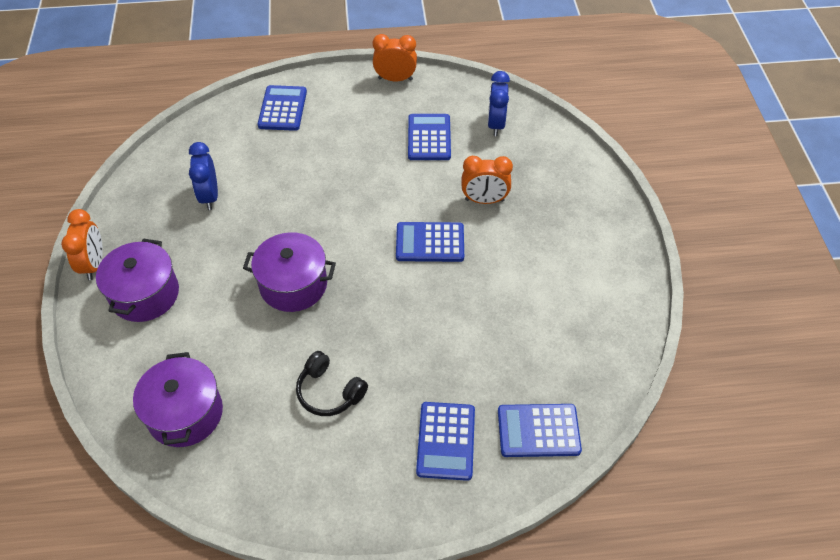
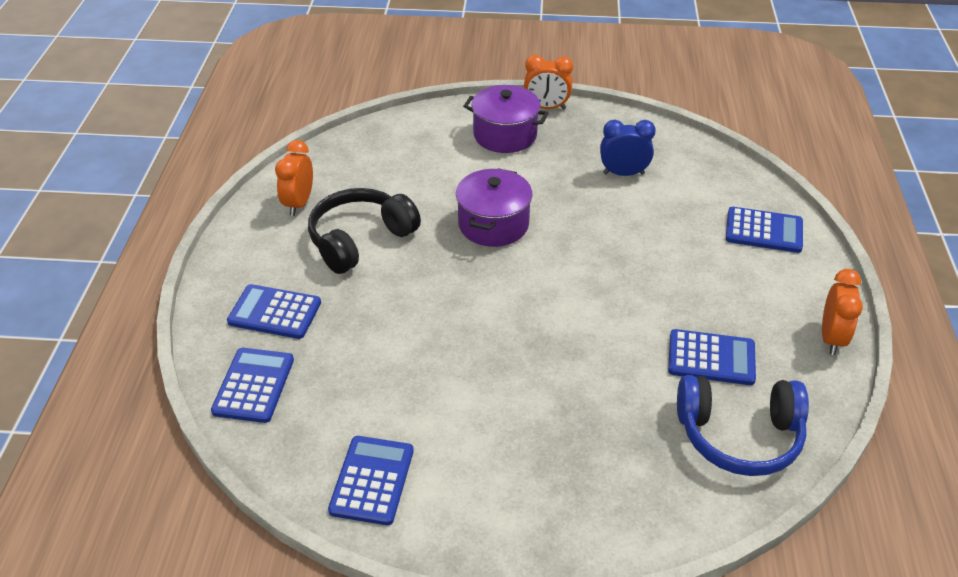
camera: 100 degrees right, 10 degrees down
purple pot [133,352,223,447] -> none
black headphones [296,351,368,416] -> black headphones [308,188,421,274], size x1.61
blue calculator [396,222,464,262] -> blue calculator moved to [328,436,414,525]
orange clock [462,156,513,204] -> orange clock moved to [275,140,313,216]
blue clock [488,71,510,136] -> blue headphones [677,375,809,476]

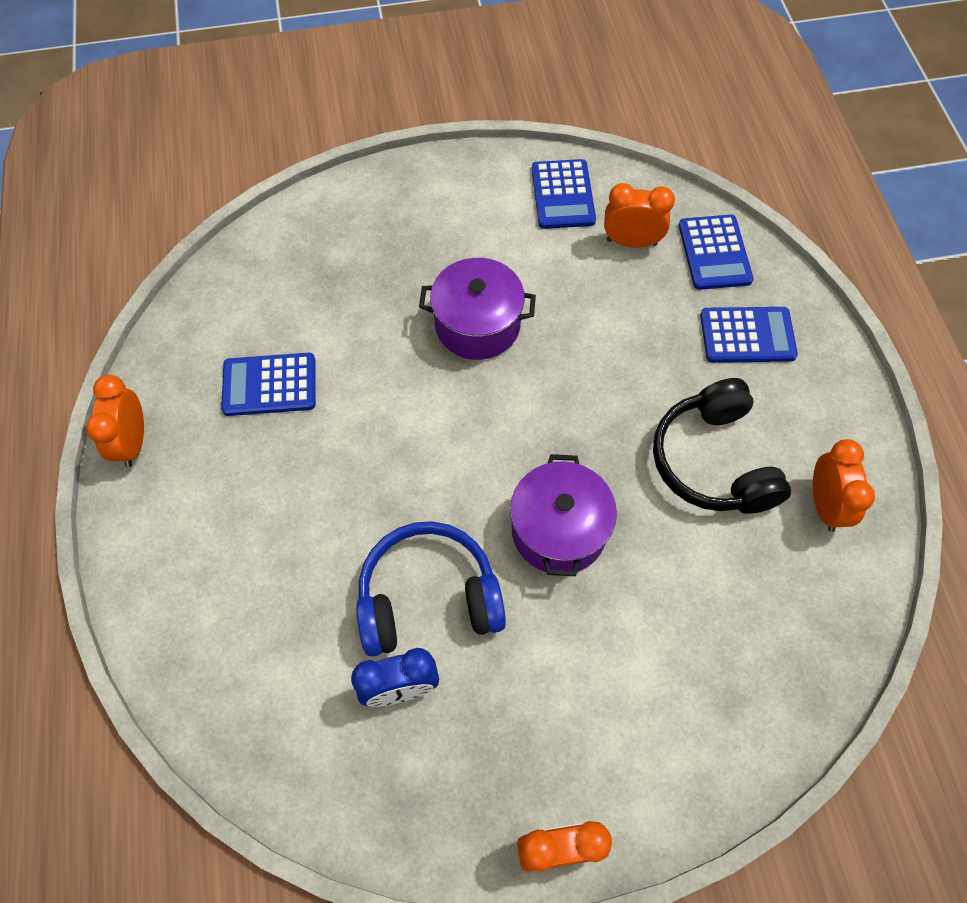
camera: 165 degrees right, 20 degrees up
black headphones [308,188,421,274] -> black headphones turned 135 degrees clockwise [653,378,791,514]
purple pot [463,85,549,153] -> purple pot moved to [419,258,536,360]
blue headphones [677,375,809,476] -> blue headphones moved to [356,521,506,657]
blue calculator [726,207,803,253] -> none
none -> orange clock [604,183,675,248]

